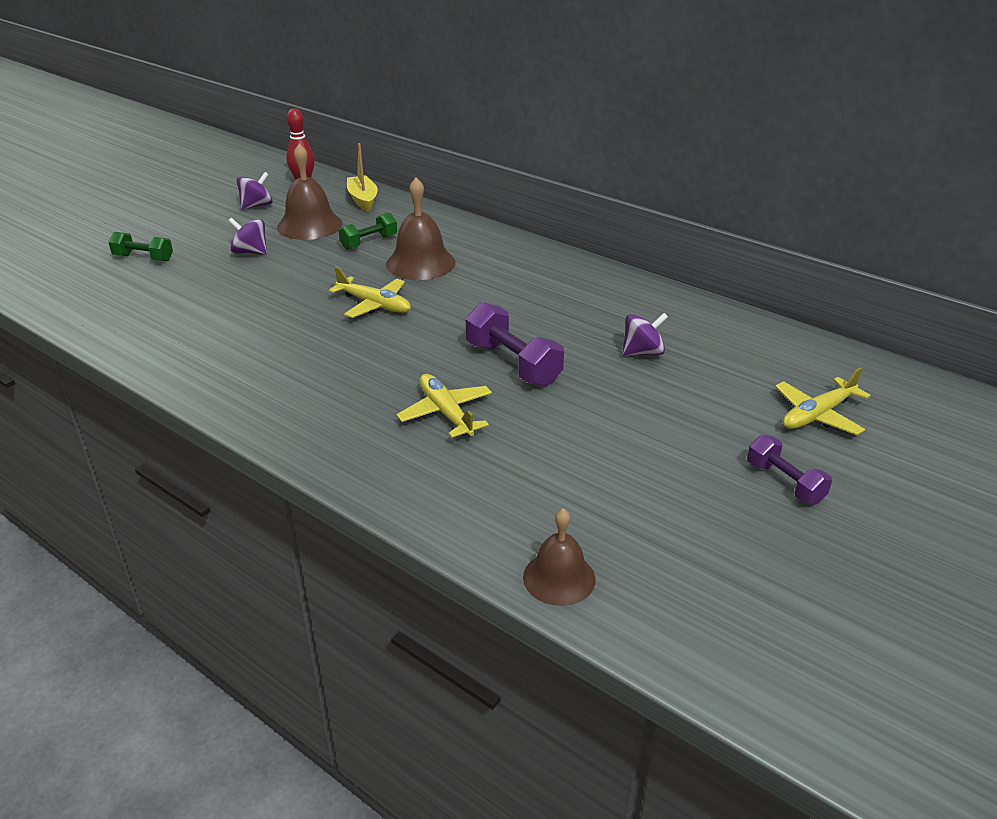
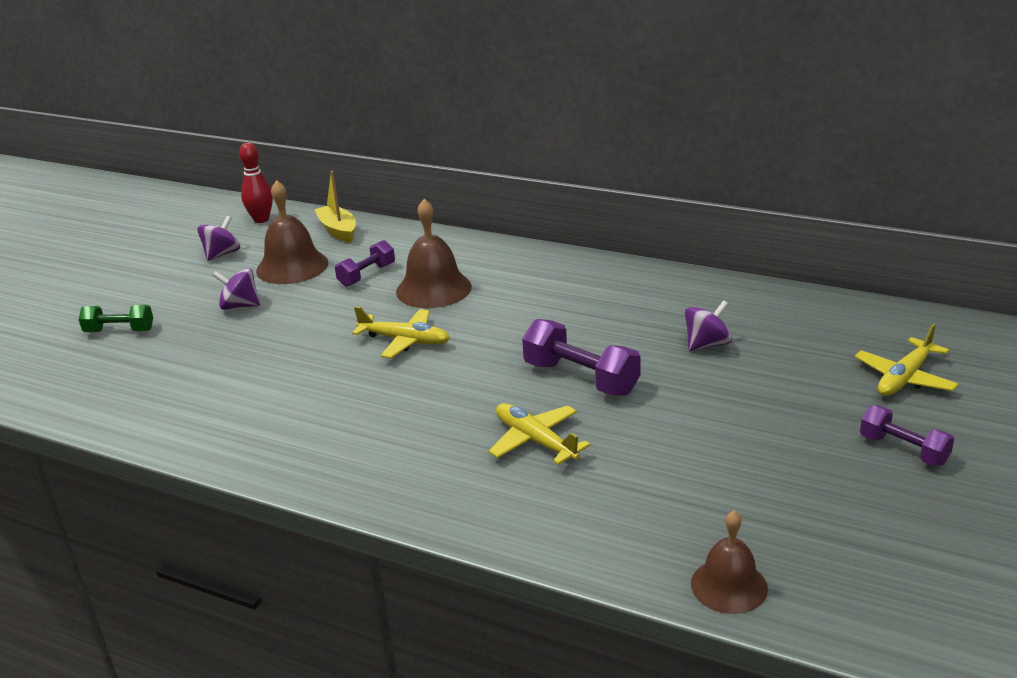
camera: 10 degrees left, 5 degrees down
green dumbbell [338,213,397,250] -> purple dumbbell [335,240,395,287]

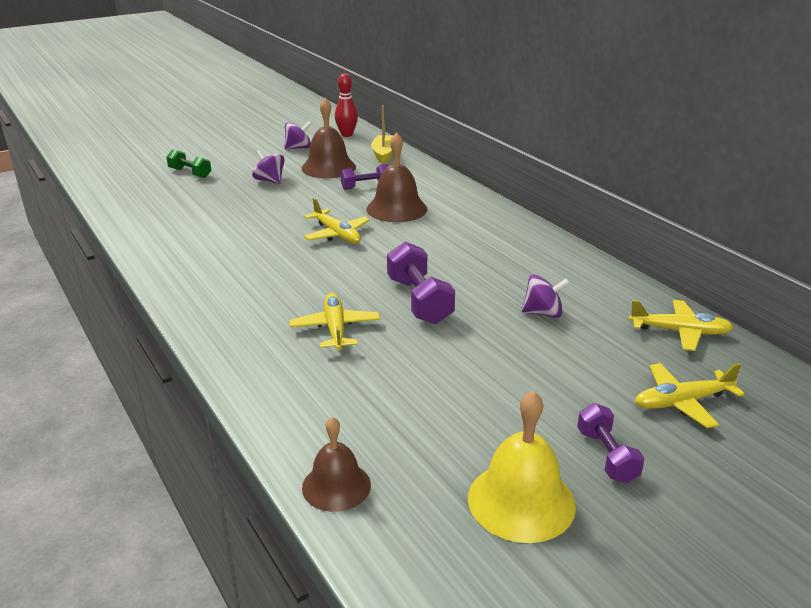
camera: 30 degrees right, 0 degrees up
none -> yellow bell [468,391,576,543]
none -> yellow plane [629,300,734,351]

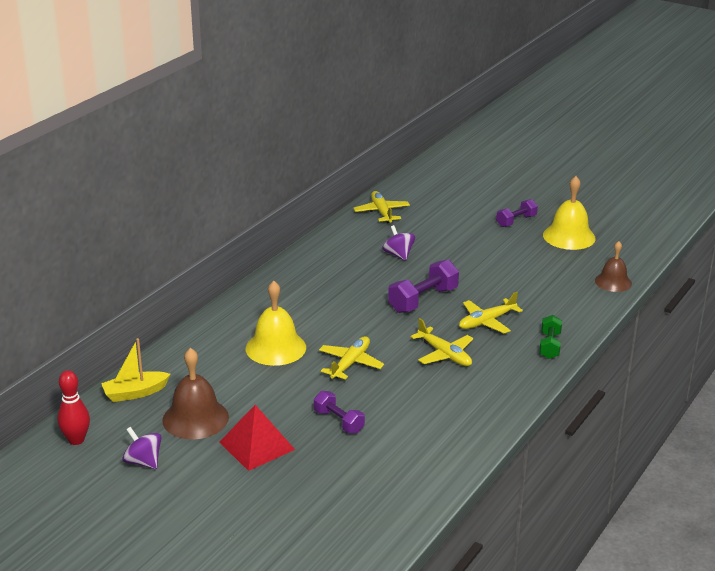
camera: 115 degrees left, 0 degrees up
green dumbbell [166,149,211,178] -> green dumbbell moved to [539,315,562,359]
purple spinning top [252,150,285,184] -> red pyramid [219,405,295,471]
purple dumbbell [340,164,389,190] -> purple dumbbell moved to [314,391,365,434]
brown bell [366,132,428,222] -> yellow bell [246,281,306,366]
yellow plane [635,363,745,428] -> yellow plane moved to [411,318,473,366]

